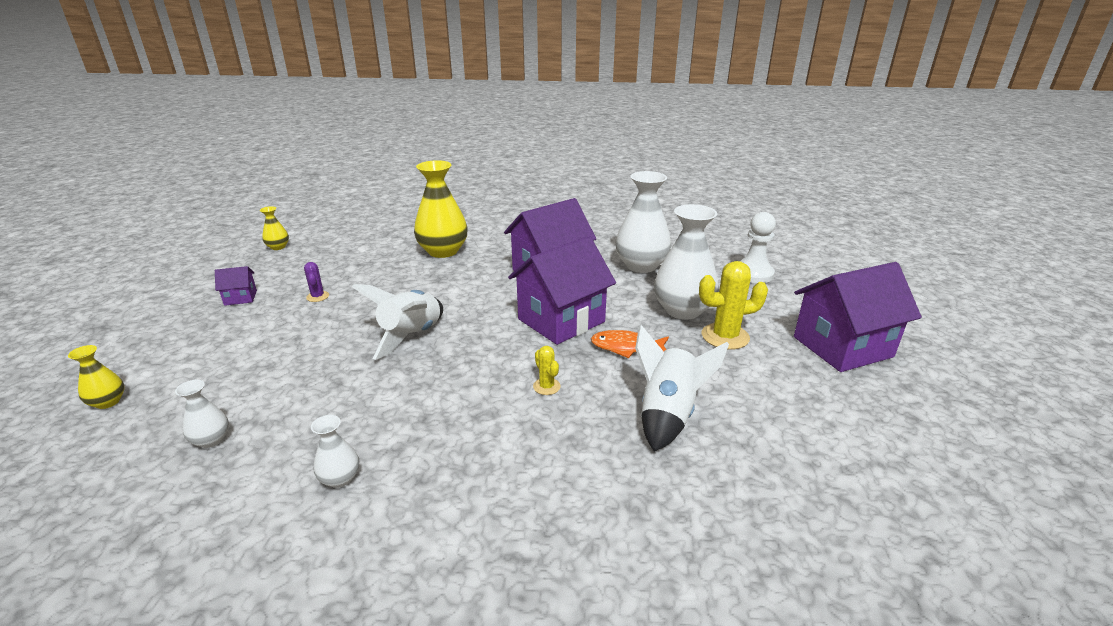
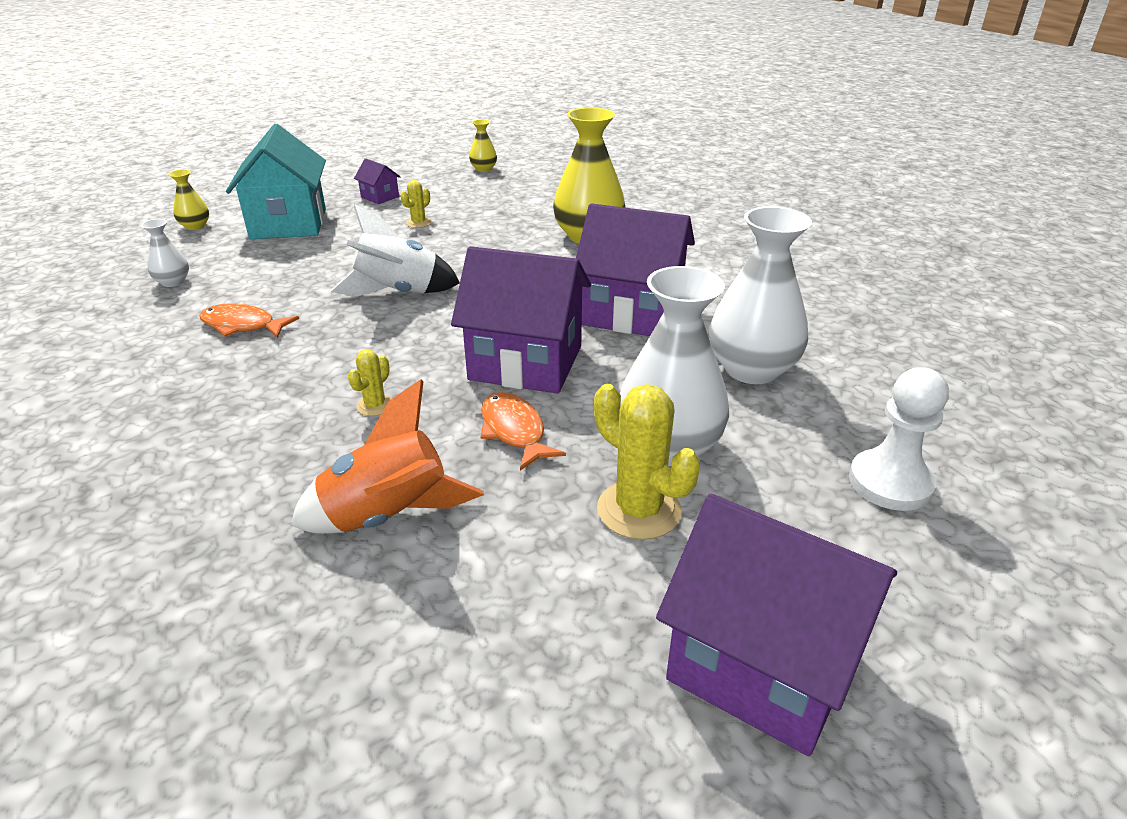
camera: 55 degrees right, 5 degrees up
purple cactus [304,262,329,302] -> yellow cactus [400,180,431,228]
white vase [311,415,359,488] -> none
white rocket [635,325,729,452] -> orange rocket [291,379,484,534]
none -> orange fish [199,304,299,338]
none -> turquoise house [226,124,326,239]

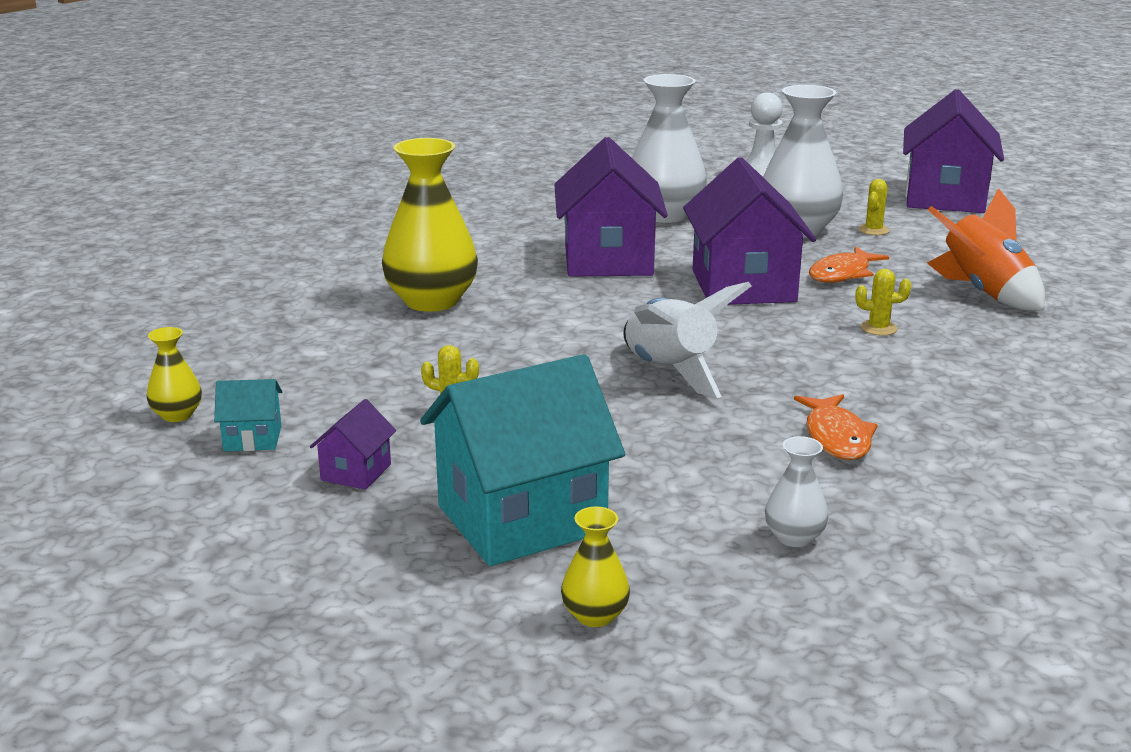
camera: 110 degrees left, 10 degrees down
yellow cactus [594,384,700,540] -> yellow cactus [858,179,889,235], size x0.52
none -> turquoise house [214,379,282,451]

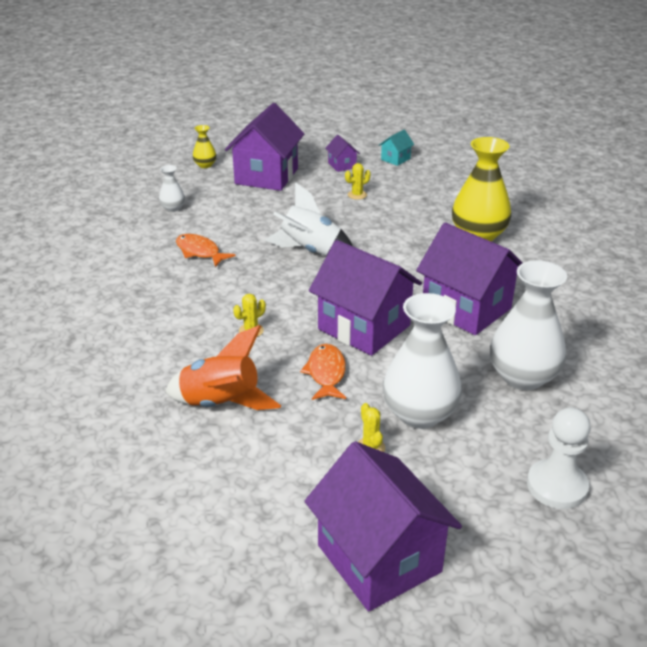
camera: 135 degrees right, 10 degrees up
yellow vase [147,327,202,422] -> none
turquoise house [420,354,625,566] -> purple house [225,103,304,191]

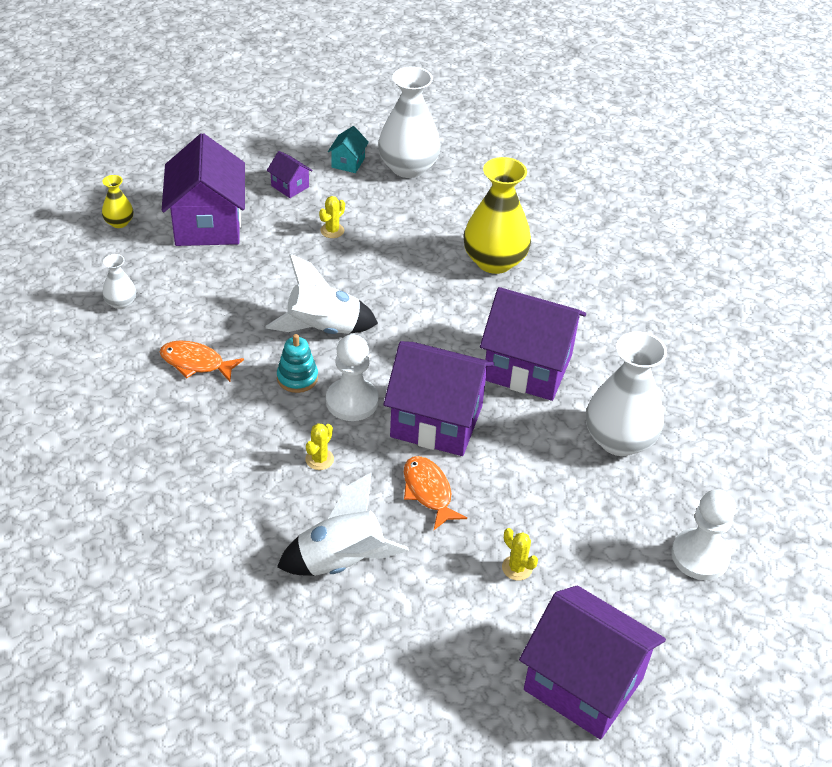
camera: 25 degrees left, 10 degrees up
orange rocket [165,325,281,410] -> white rocket [277,473,409,576]
white vase [383,293,462,429] -> white vase moved to [378,67,441,178]
none -> turquoise stacking toy [277,334,318,393]
none -> white pawn [326,334,379,421]

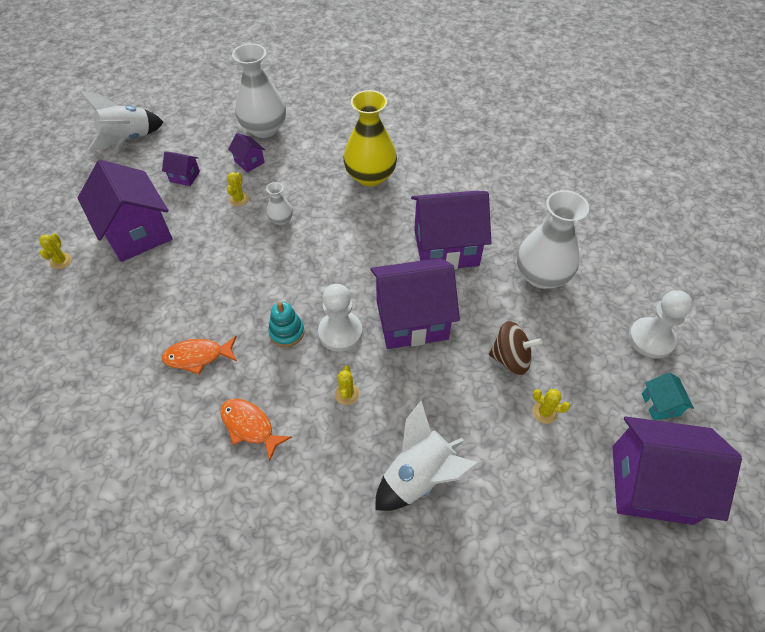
camera: 25 degrees left, 10 degrees up
yellow vase [102,175,133,228] -> yellow cactus [39,233,72,269]
white vase [102,254,136,309] -> white vase moved to [266,182,293,225]
white rocket [266,254,378,334] -> white rocket moved to [80,91,164,151]
turquoise house [328,126,369,173] -> turquoise house moved to [642,372,694,420]
orange fish [404,456,467,530] -> orange fish moved to [220,399,292,462]
none -> purple house [228,133,265,173]
none -> brown spinning top [489,321,543,375]

